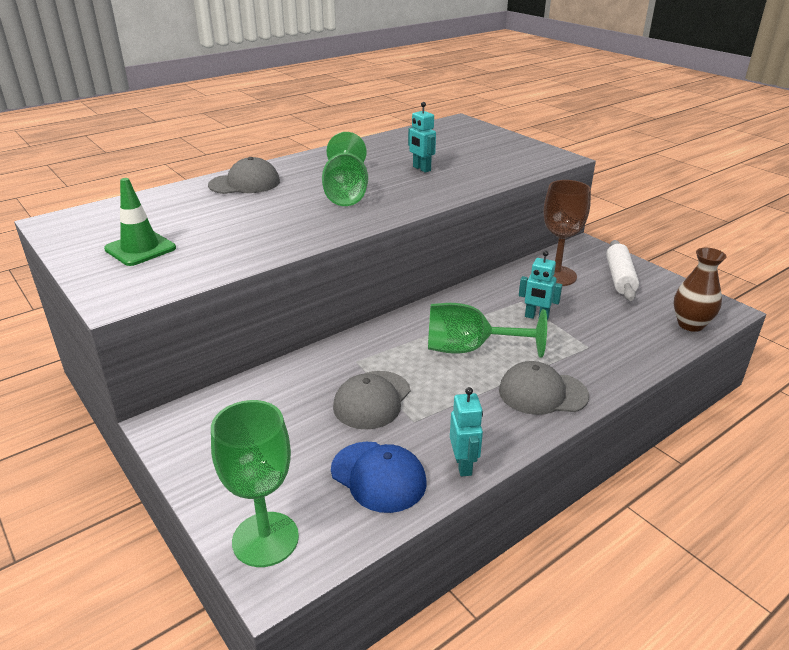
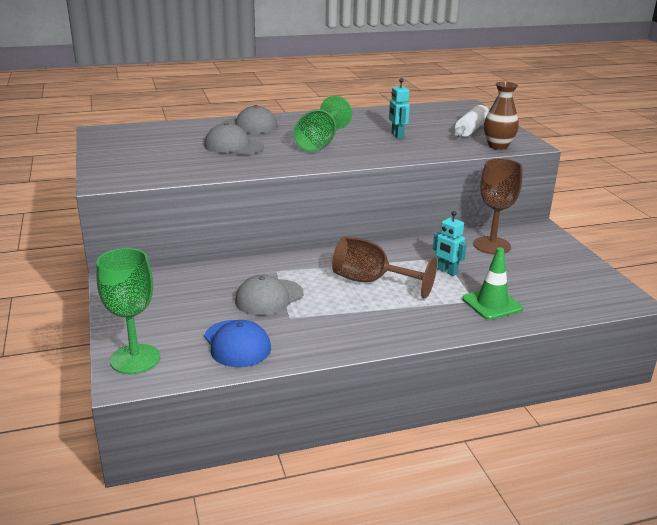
camera: 20 degrees right, 5 degrees down
green traffic cone [104,178,176,266] -> green traffic cone moved to [462,247,523,320]
green goblet [428,303,547,358] -> brown goblet [332,237,437,299]
turquoise robot [450,387,483,476] -> none
grey cap [499,361,589,415] -> grey cap moved to [204,123,264,155]
white rolling pin [606,240,639,301] -> white rolling pin moved to [454,105,489,137]
brown vase [674,248,727,332] -> brown vase moved to [484,82,519,150]

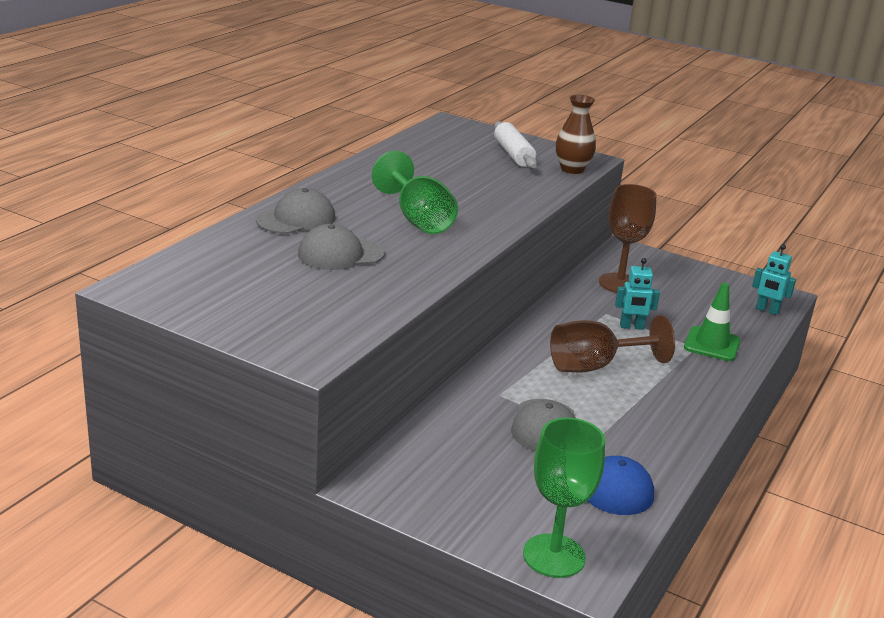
camera: 45 degrees left, 0 degrees up
turquoise robot [389,78,410,139] -> turquoise robot moved to [752,244,796,315]

